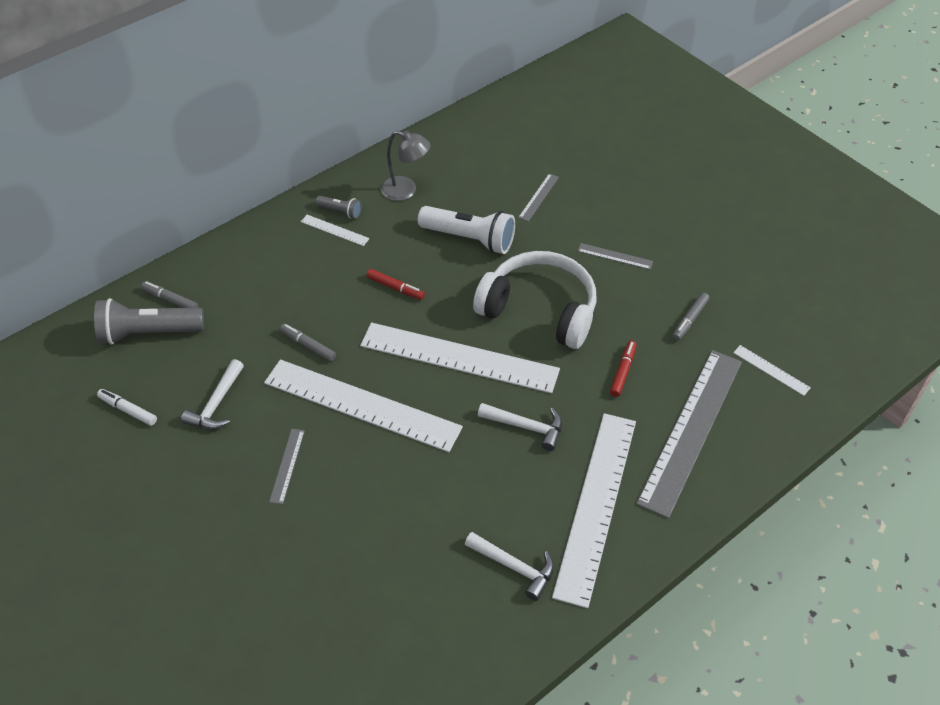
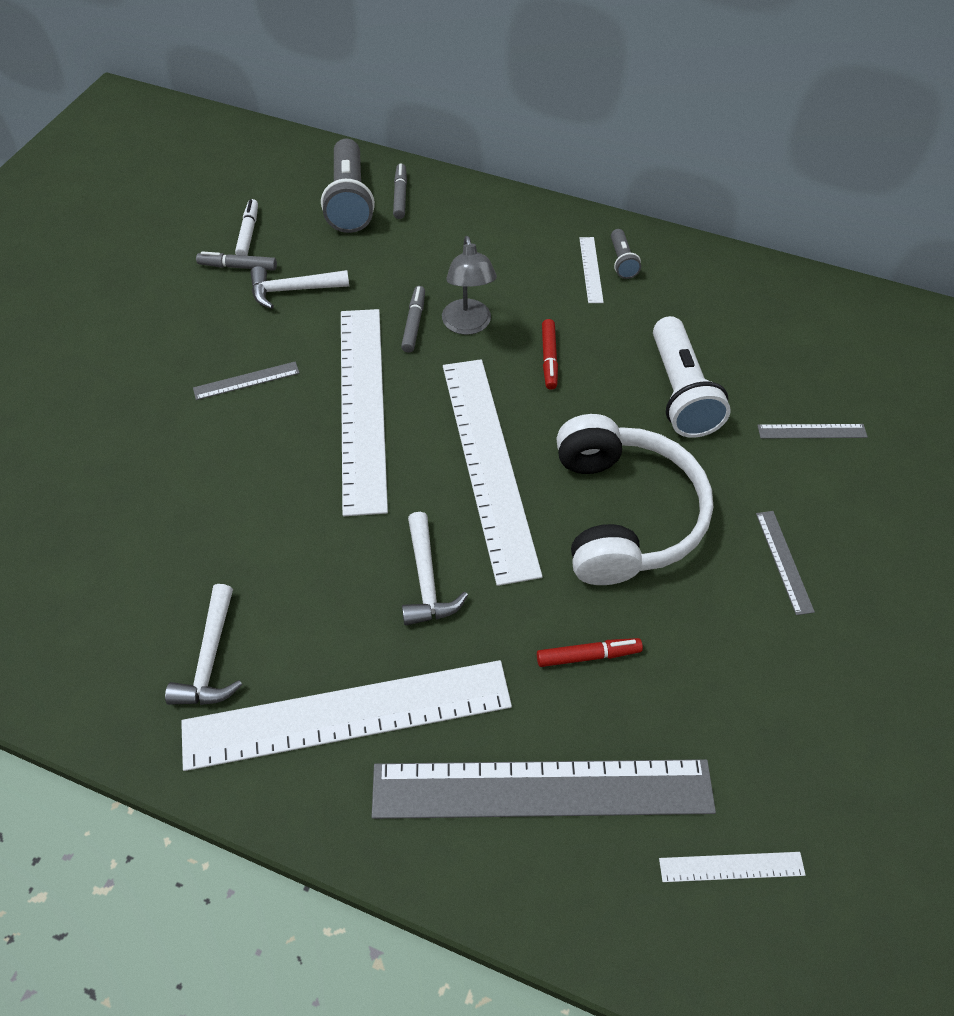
camera: 60 degrees right, 5 degrees up
grey flashlight [94,298,204,345] -> grey flashlight turned 150 degrees counterclockwise [321,139,375,233]
grey lamp [381,131,430,201] -> grey lamp moved to [442,236,497,335]
grey marker [672,293,709,341] -> grey marker moved to [196,251,277,271]
white ruler [733,345,811,396] -> white ruler turned 75 degrees clockwise [659,852,805,882]

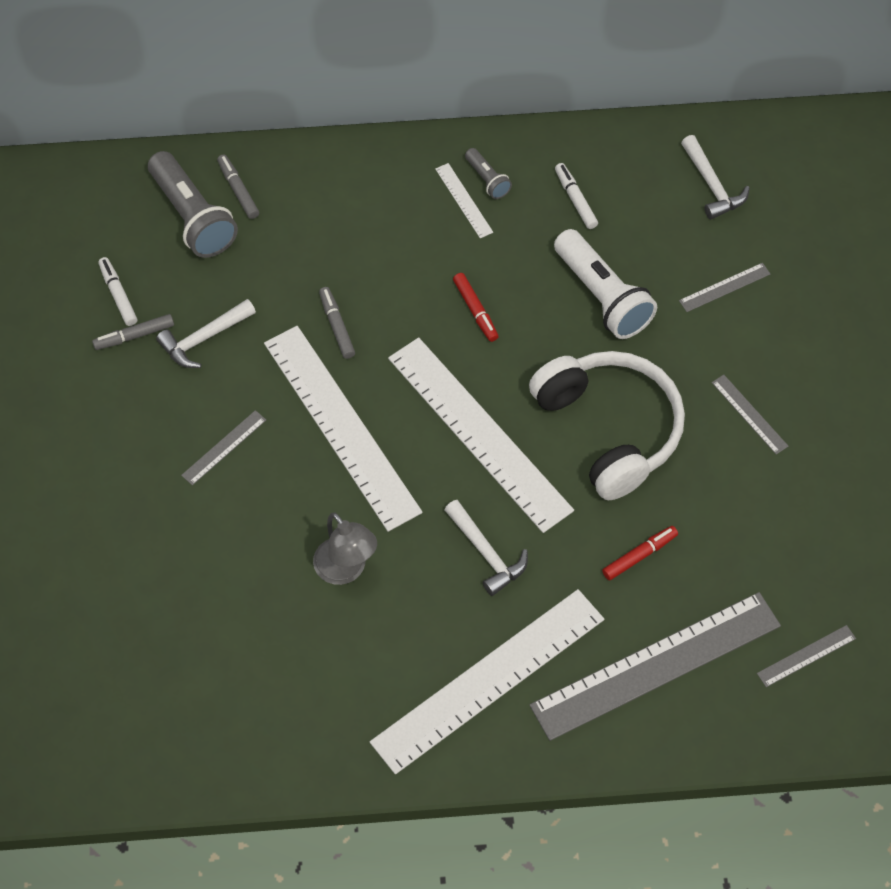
camera: 25 degrees left, 5 degrees up
white hammer [165,584,242,705] -> white hammer moved to [681,135,750,219]
grey lamp [442,236,497,335] -> grey lamp moved to [313,512,377,585]
white ruler [659,852,805,882] -> grey ruler [757,625,856,687]
none -> white marker [555,163,598,229]

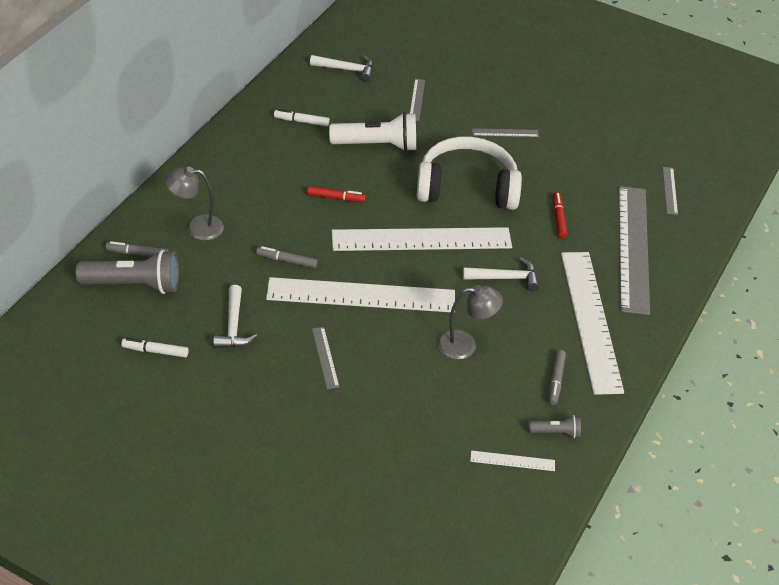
camera: 60 degrees left, 15 degrees down
grey marker [92,314,174,350] -> grey marker moved to [548,350,566,405]
white ruler [435,163,493,238] -> white ruler moved to [470,450,555,471]
grey flashlight [465,148,512,199] -> grey flashlight moved to [528,415,581,438]
none -> grey lamp [165,167,224,241]

